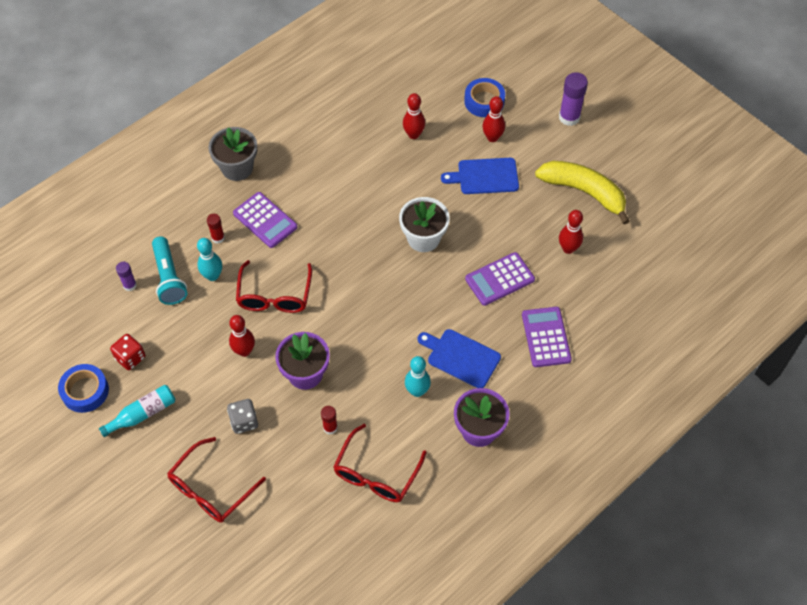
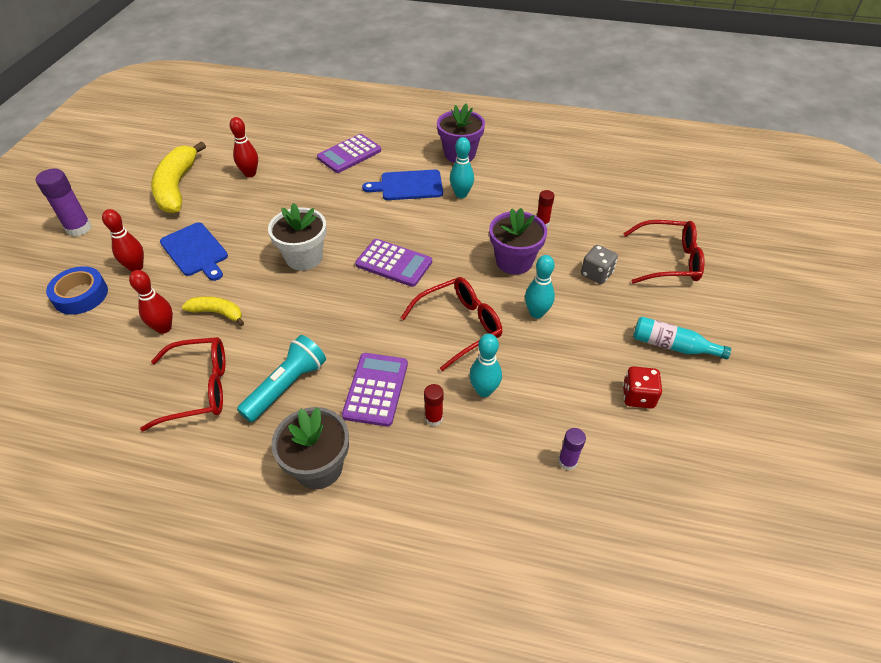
camera: 125 degrees left, 10 degrees down
blue tape [58,364,109,413] -> none
turquoise flashlight [152,236,187,305] -> turquoise flashlight moved to [237,335,326,422]
red bowling pin [229,315,255,357] -> turquoise bowling pin [525,255,555,319]
red glasses [333,424,427,502] -> red glasses moved to [140,337,225,431]
blue cutting board [418,329,501,388] -> blue cutting board turned 90 degrees clockwise [362,170,443,200]
purple calculator [465,252,535,306] -> purple calculator moved to [355,239,432,287]
none -> yellow banana [182,296,244,326]

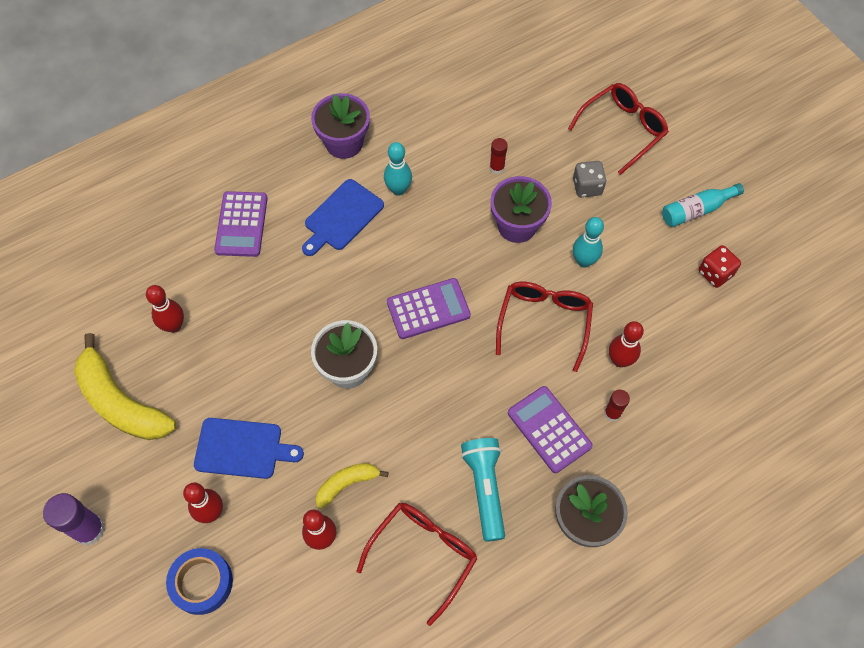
camera: 45 degrees left, 15 degrees up
turquoise bowling pin [469,334,502,397] -> red bowling pin [609,321,644,367]
purple glue stick [558,428,586,470] -> none

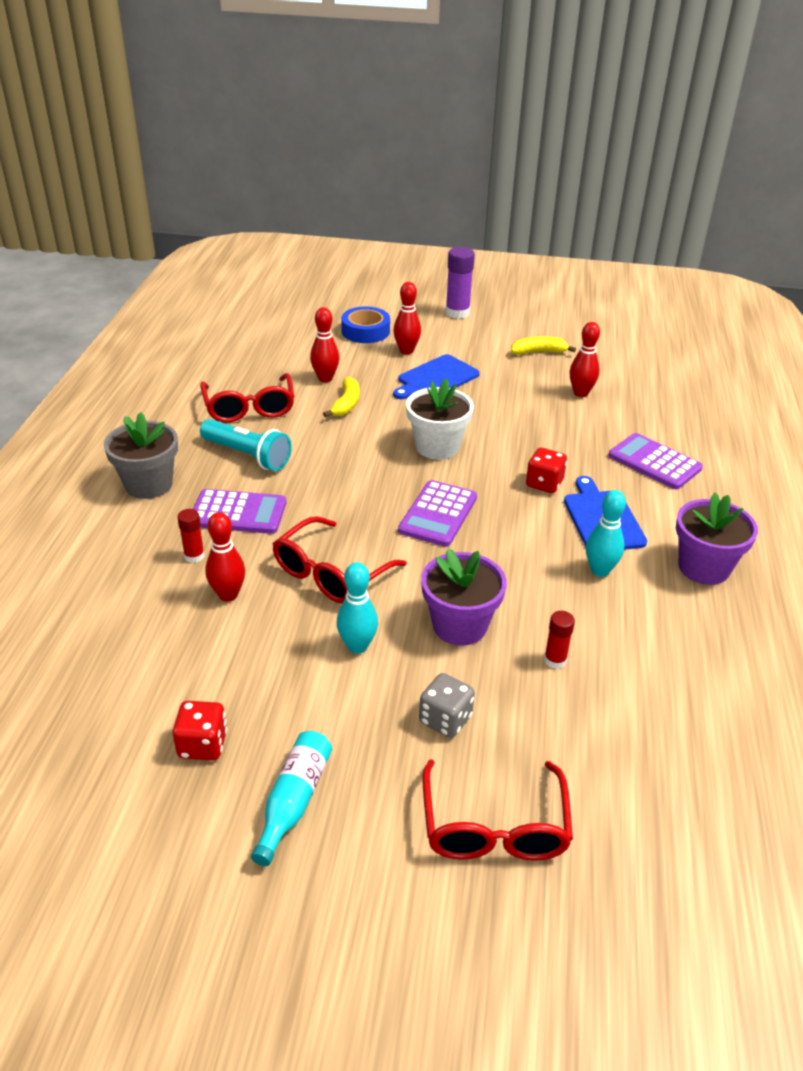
camera: 130 degrees right, 25 degrees down
yellow banana [74,333,176,440] -> yellow banana [511,336,576,355], size x0.52
red glasses [496,282,593,372] -> red glasses turned 75 degrees clockwise [273,516,407,604]
none -> red dice [526,448,567,493]

